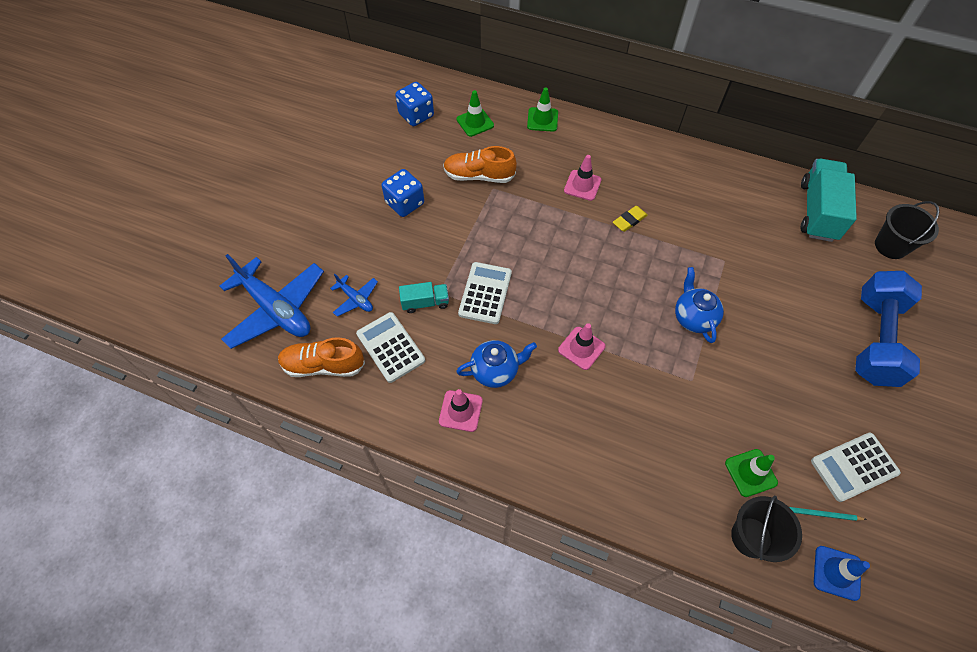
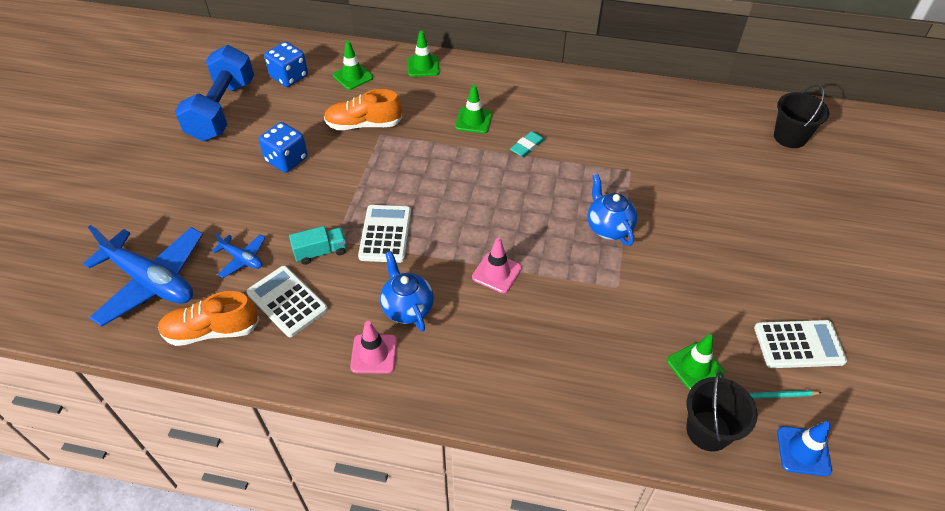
camera: 10 degrees left, 10 degrees down
blue teapot [456,340,537,388] -> blue teapot turned 90 degrees counterclockwise [380,251,434,332]
pink traffic cone [564,155,601,201] -> green traffic cone [455,85,492,134]
yellow eraser [613,206,648,232] -> turquoise eraser [510,131,545,157]
turquoise truck [800,159,857,242] -> none
white calculator [811,433,901,502] -> white calculator turned 150 degrees counterclockwise [754,320,847,368]
blue dumbbell [855,271,922,387] -> blue dumbbell moved to [175,45,254,141]

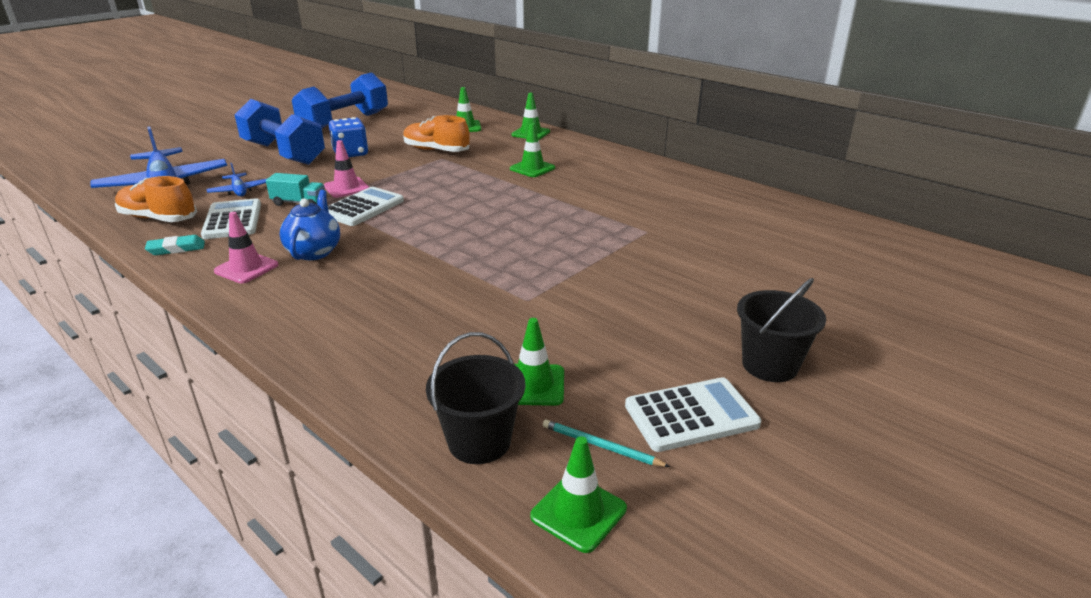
camera: 30 degrees right, 20 degrees down
blue dice [264,42,308,87] -> none
pink traffic cone [472,238,522,293] -> pink traffic cone moved to [324,140,369,198]
turquoise eraser [510,131,545,157] -> turquoise eraser moved to [145,235,205,255]
blue teapot [587,174,637,246] -> none
white calculator [754,320,847,368] -> white calculator turned 45 degrees counterclockwise [625,377,761,452]
black bucket [774,84,829,148] -> black bucket moved to [737,278,826,382]
blue traffic cone [777,421,832,476] -> green traffic cone [530,436,627,553]
none -> blue dumbbell [234,99,325,165]

